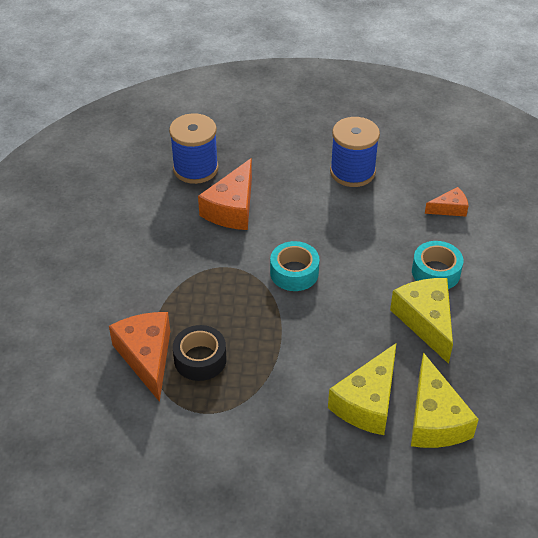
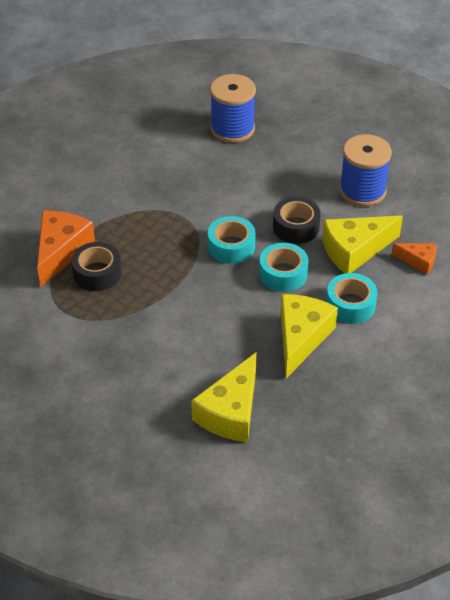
camera: 35 degrees right, 0 degrees up
orange cheese [198,158,252,230] -> none
yellow cheese [328,343,397,435] -> yellow cheese moved to [322,216,403,273]
none -> turquoise tape [259,243,309,292]
none -> black tape [273,197,321,244]

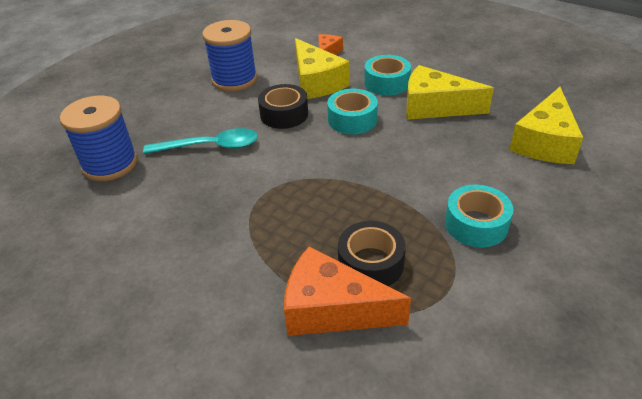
camera: 90 degrees left, 5 degrees down
yellow cheese [191,352,257,442] -> yellow cheese turned 90 degrees clockwise [509,87,583,164]
turquoise tape [208,216,255,264] -> turquoise tape moved to [445,184,513,248]
none -> turquoise spoon [143,128,258,154]

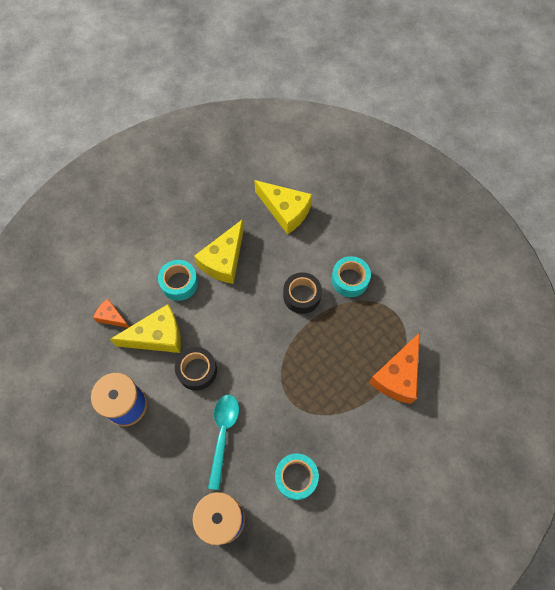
camera: 80 degrees left, 25 degrees up
turquoise tape [327,89,378,134] -> turquoise tape moved to [275,453,319,500]
black tape [338,221,406,286] -> black tape moved to [283,272,322,314]

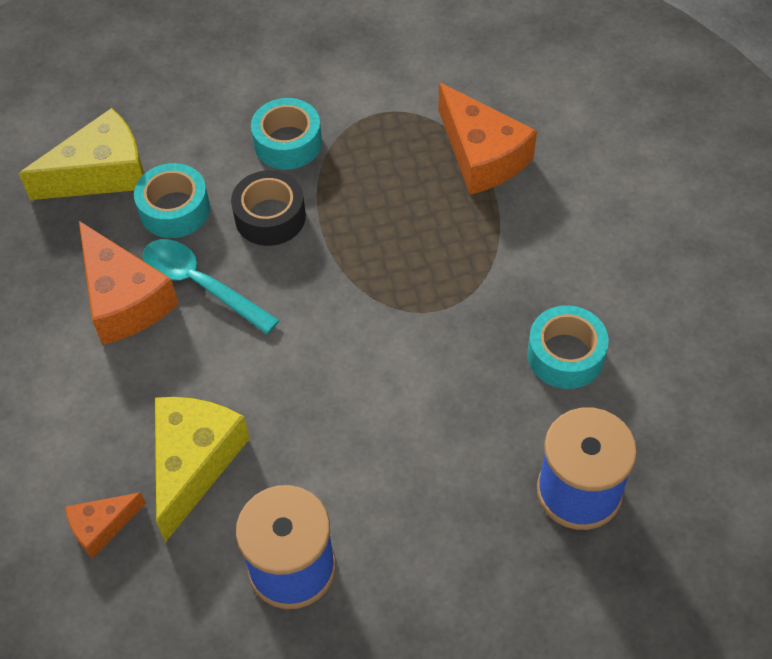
camera: 60 degrees left, 10 degrees down
turquoise tape [158,260,198,301] -> turquoise tape moved to [134,163,210,238]
black tape [175,347,217,391] -> none
yellow cheese [194,219,244,284] -> orange cheese [79,221,179,345]
turquoise spoon [208,395,239,490] -> turquoise spoon moved to [143,239,280,334]

